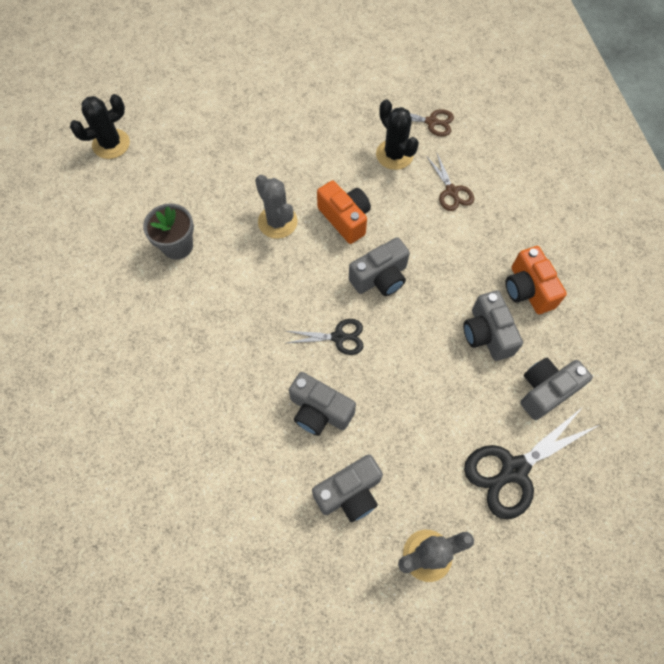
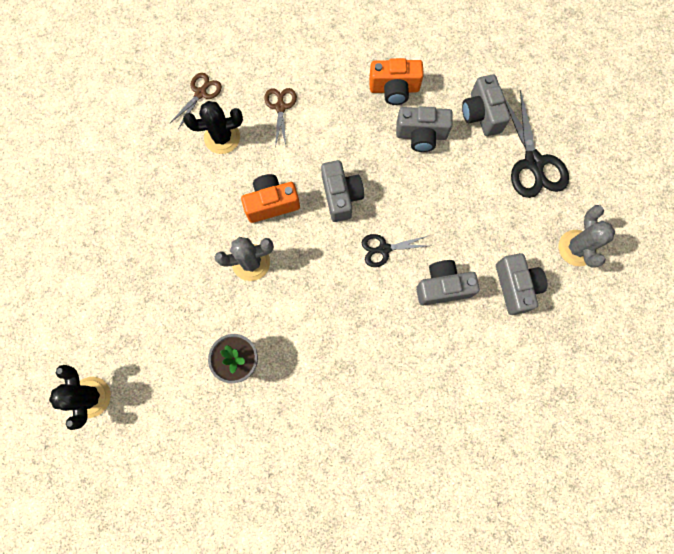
camera: 70 degrees left, 10 degrees up
black scissors [287,319,363,355] -> black scissors turned 120 degrees counterclockwise [362,234,430,267]
grey camera [289,372,356,436] -> grey camera turned 150 degrees counterclockwise [416,260,480,306]
brown scissors [426,153,474,211] -> brown scissors turned 90 degrees counterclockwise [264,88,297,147]

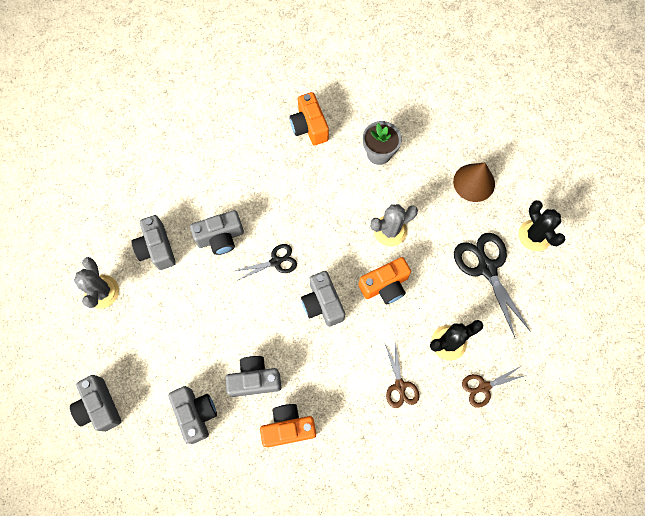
camera: 170 degrees right, 5 degrees down
black cactus [49,365,111,430] -> black cactus moved to [519,200,566,251]
brown scissors [169,73,222,129] -> brown scissors turned 45 degrees clockwise [462,366,527,408]
black scissors [504,90,569,198] -> black scissors moved to [454,233,531,338]
none -> grey camera [70,375,121,432]
none -> orange camera [290,92,329,145]
none -> brown cone [453,163,495,202]

